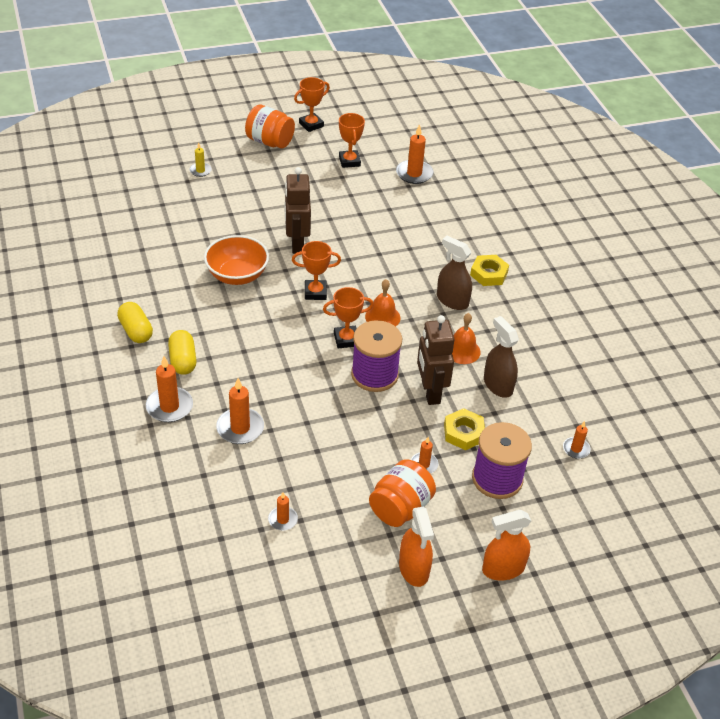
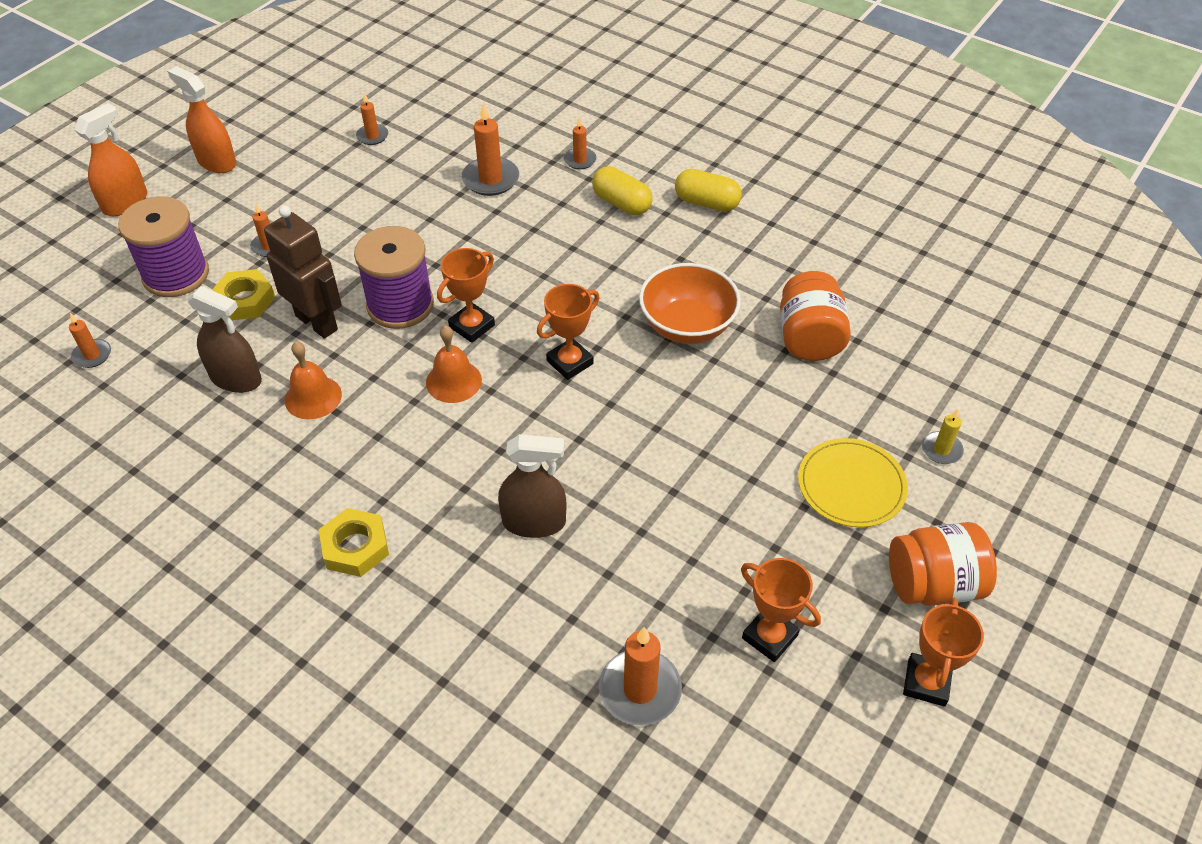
camera: 145 degrees right, 5 degrees up
orange candle [146,356,193,422] -> orange candle [564,117,596,169], size x0.58
brown robot [284,167,311,254] -> none
orange jar [369,459,436,527] -> orange jar moved to [780,271,851,361]
brown spray bottle [437,236,472,310] -> brown spray bottle moved to [498,434,566,538]
none -> yellow plate [798,438,908,527]

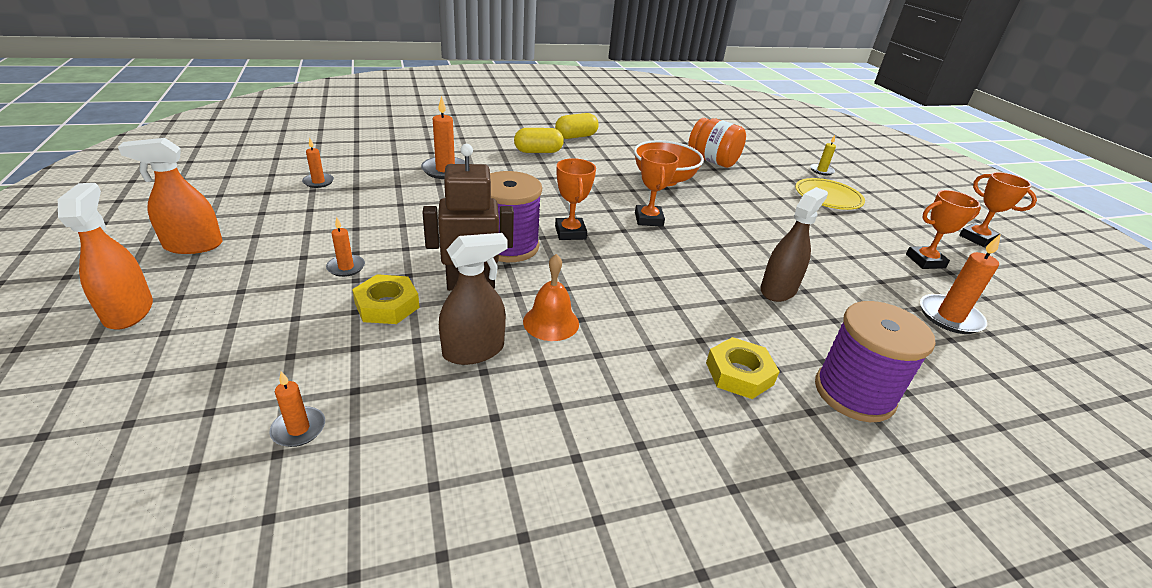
camera: 55 degrees left, 15 degrees down
purple spool [118,196,209,297] -> purple spool moved to [815,301,936,422]
orange bell [426,325,482,403] -> none
orange candle [564,117,596,169] -> none
orange jar [889,522,997,606] -> none

